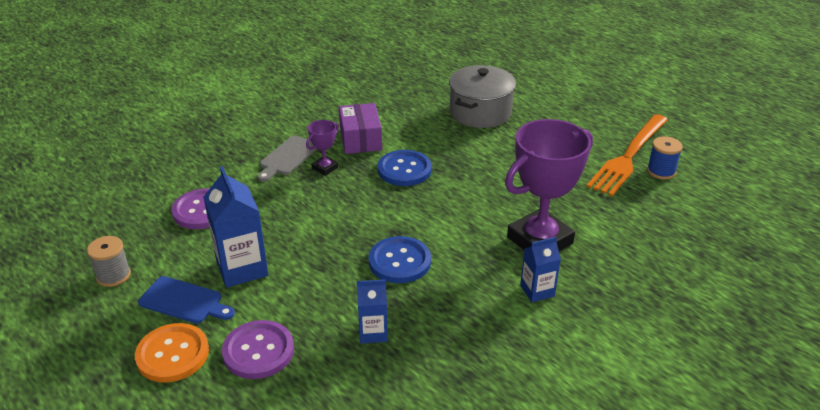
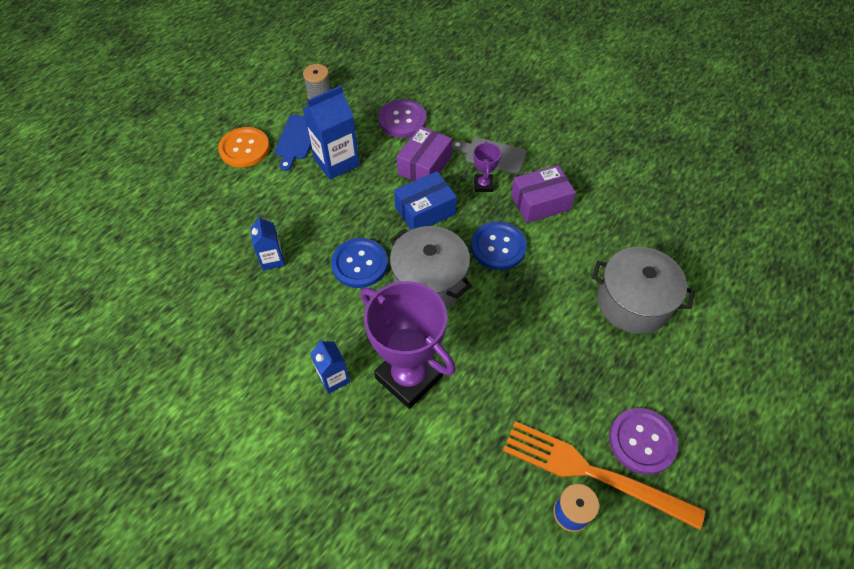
camera: 80 degrees right, 20 degrees up
purple button [222,320,294,379] -> purple button moved to [609,408,678,475]
purple trophy [306,120,339,176] -> purple trophy turned 60 degrees clockwise [473,141,501,192]
none -> grey pot [390,226,472,308]
none -> blue box [394,171,457,230]
none -> purple box [397,126,452,181]

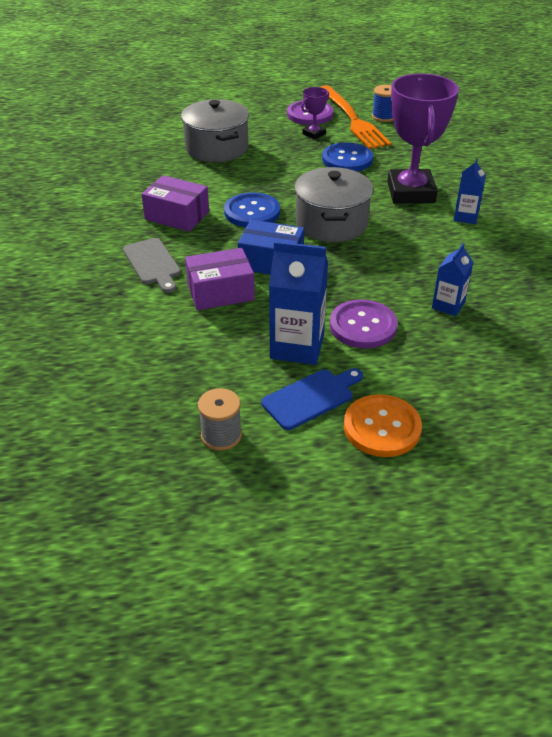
camera: 135 degrees left, 15 degrees down
blue button [331,238,388,288] -> blue button moved to [322,142,373,172]
purple button [378,99,427,138] -> purple button moved to [330,300,398,348]
purple trophy [473,141,501,192] -> purple trophy moved to [301,87,329,139]

